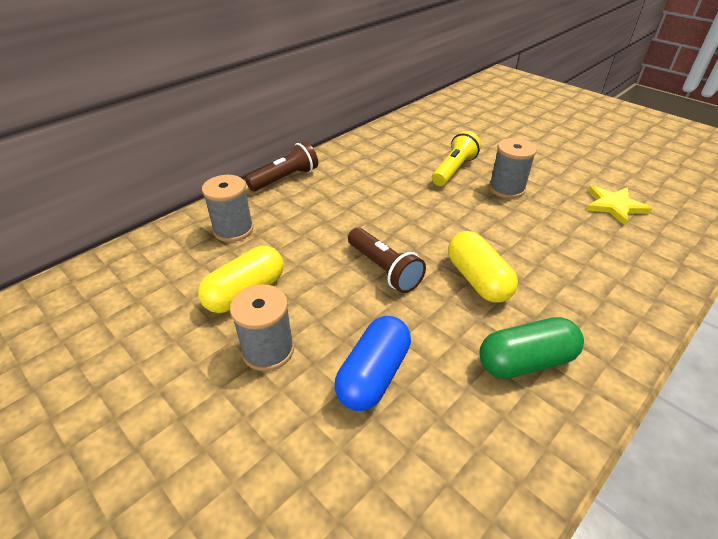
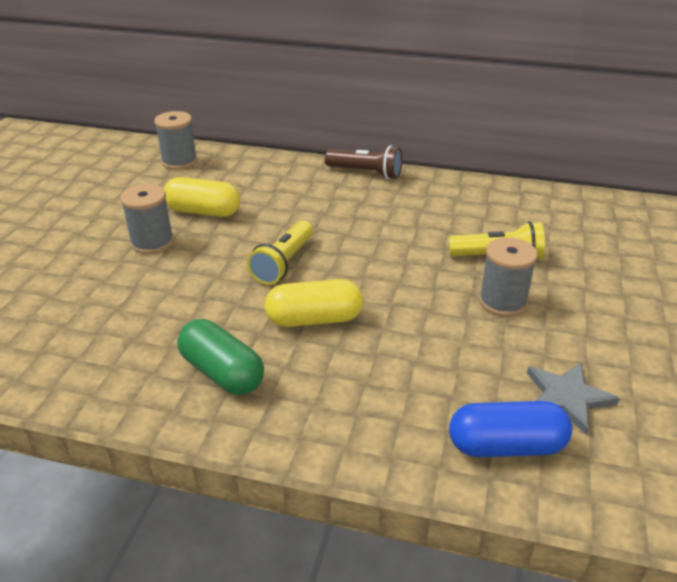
camera: 60 degrees right, 5 degrees down
grey spool [202,175,254,242] -> grey spool moved to [154,111,197,170]
blue capsule [334,316,411,411] -> blue capsule moved to [449,401,572,457]
brown flashlight [348,228,426,293] -> yellow flashlight [247,221,313,285]
yellow capsule [448,231,518,303] -> yellow capsule turned 45 degrees clockwise [265,279,363,327]
yellow star [586,186,652,225] -> grey star [527,362,620,435]

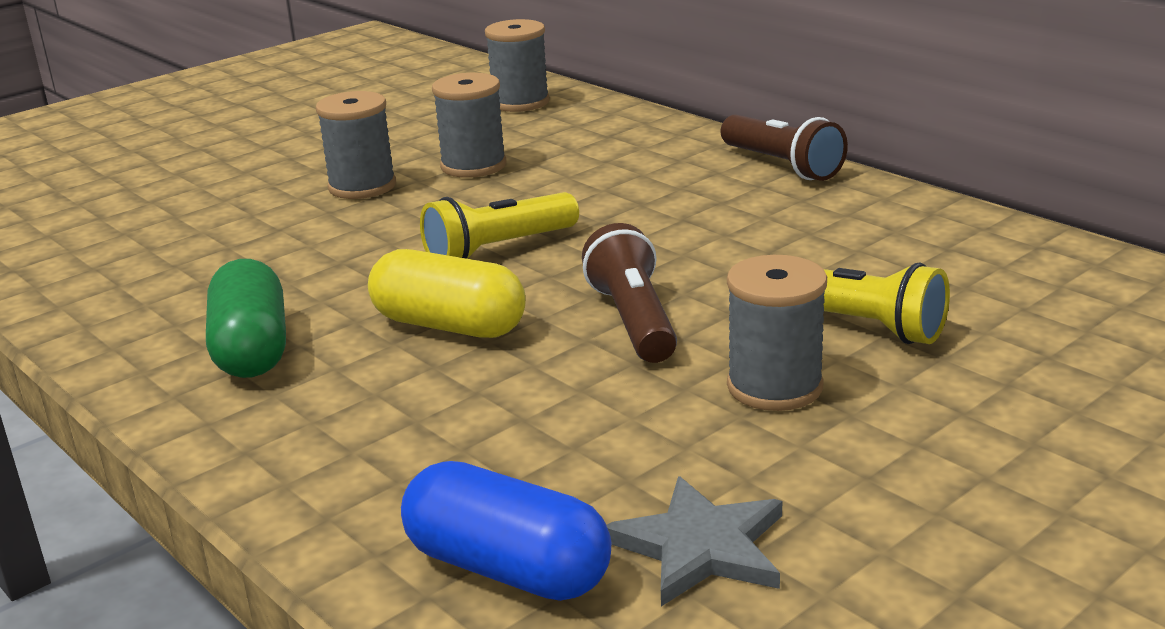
camera: 35 degrees right, 10 degrees down
yellow capsule [164,177,241,217] -> grey spool [432,73,506,178]
none -> brown flashlight [582,223,677,363]

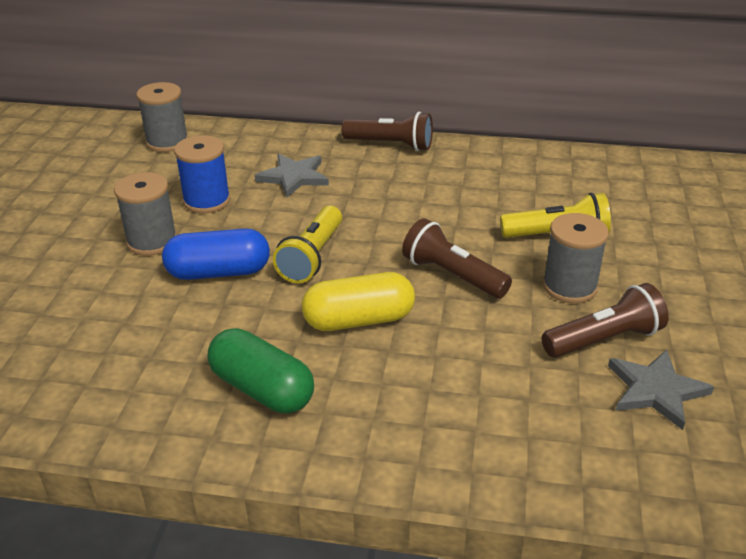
camera: 40 degrees left, 10 degrees up
blue capsule [401,461,612,601] -> blue capsule moved to [162,228,270,280]
grey spool [432,73,506,178] -> blue spool [174,135,231,213]
none -> grey star [255,154,329,197]
none -> brown flashlight [542,283,669,358]

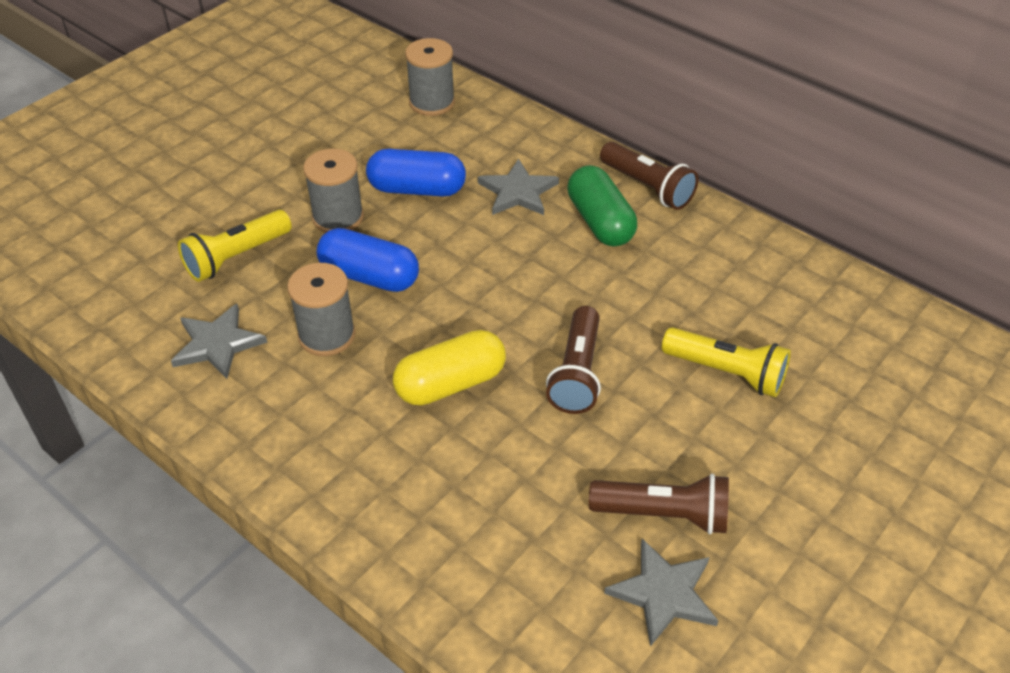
camera: 30 degrees right, 10 degrees up
blue spool [174,135,231,213] -> blue capsule [366,149,466,196]
green capsule [208,328,314,413] -> green capsule moved to [567,165,637,247]
yellow flashlight [273,206,342,284] -> yellow flashlight moved to [178,210,292,282]
yellow capsule [302,272,415,331] -> yellow capsule turned 45 degrees counterclockwise [393,330,506,405]
brown flashlight [402,218,512,299] -> brown flashlight turned 150 degrees counterclockwise [546,306,601,414]
grey spool [542,213,609,303] -> grey spool moved to [287,263,356,356]
none -> grey star [171,304,268,379]

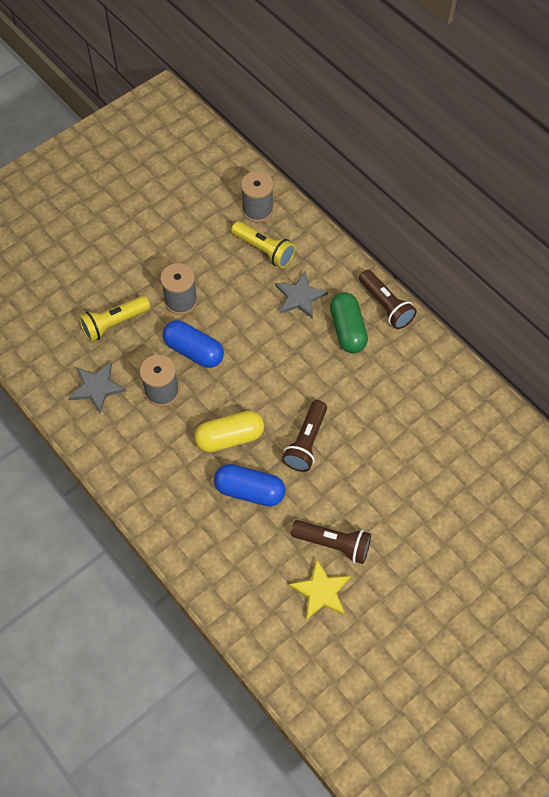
camera: 10 degrees right, 15 degrees up
blue capsule [366,149,466,196] -> blue capsule moved to [214,464,285,506]
grey star [604,539,718,646] -> yellow star [289,558,351,620]
yellow flashlight [662,327,791,397] -> yellow flashlight moved to [231,221,295,268]

